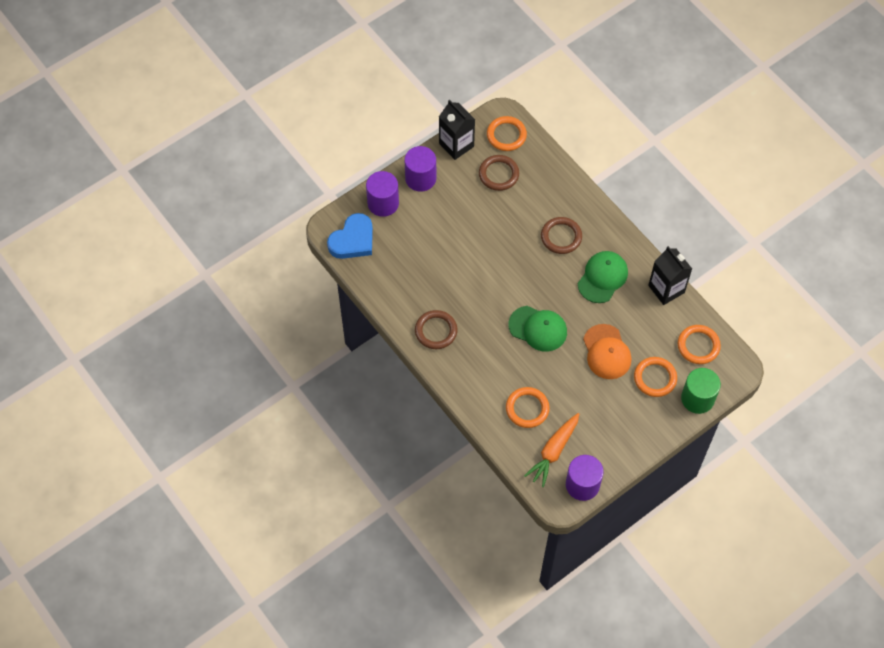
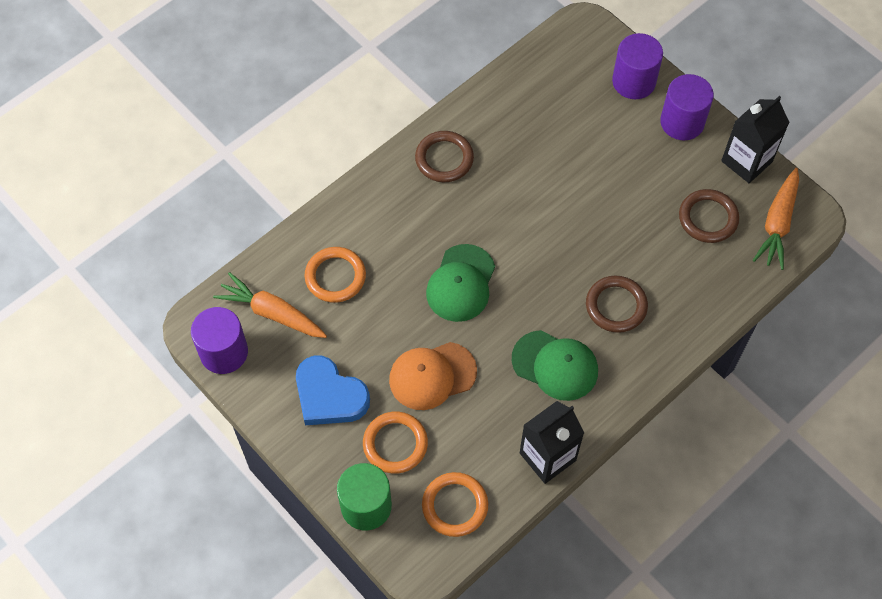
camera: 85 degrees right, 0 degrees up
blue heart [327,213,373,259] -> blue heart moved to [296,356,370,425]
orange ring [487,116,527,151] -> orange carrot [753,168,799,270]

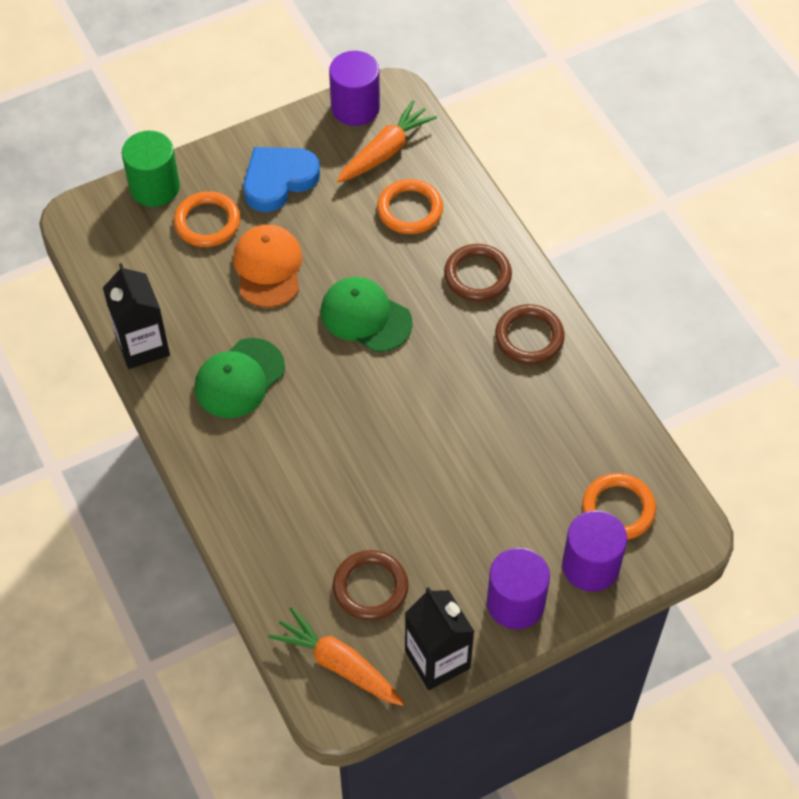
camera: 105 degrees right, 5 degrees down
orange ring [422,472,488,537] -> orange ring moved to [582,473,656,540]
brown ring [586,276,648,333] -> brown ring moved to [444,244,512,302]

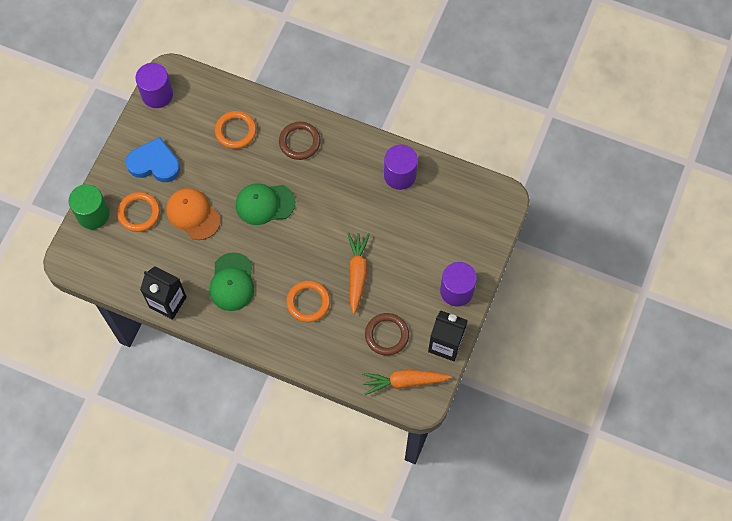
camera: 40 degrees left, 10 degrees up
blue heart [244,147,320,212] -> blue heart turned 90 degrees clockwise [126,137,180,182]
orange carrot [337,100,437,183] -> orange carrot moved to [347,233,370,314]
brown ring [495,304,565,364] -> none
purple cylinder [562,510,627,592] -> purple cylinder moved to [384,145,418,190]
orange ring [582,473,656,540] -> orange ring moved to [286,281,330,322]

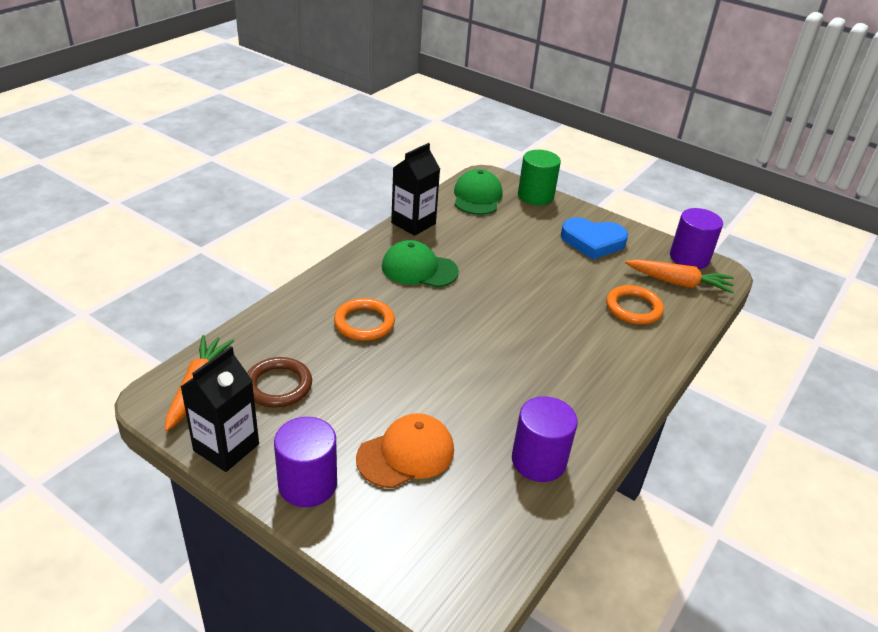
camera: 100 degrees right, 30 degrees down
orange ring [117,192,160,232] -> none
blue heart [126,137,180,182] -> blue heart turned 75 degrees clockwise [561,218,629,259]
orange cap [166,188,221,240] -> orange cap moved to [356,413,454,488]
green cap [236,184,295,225] -> green cap moved to [454,169,503,215]
brown ring [279,122,321,160] -> none
orange carrot [347,233,370,314] -> orange carrot moved to [625,259,734,294]

